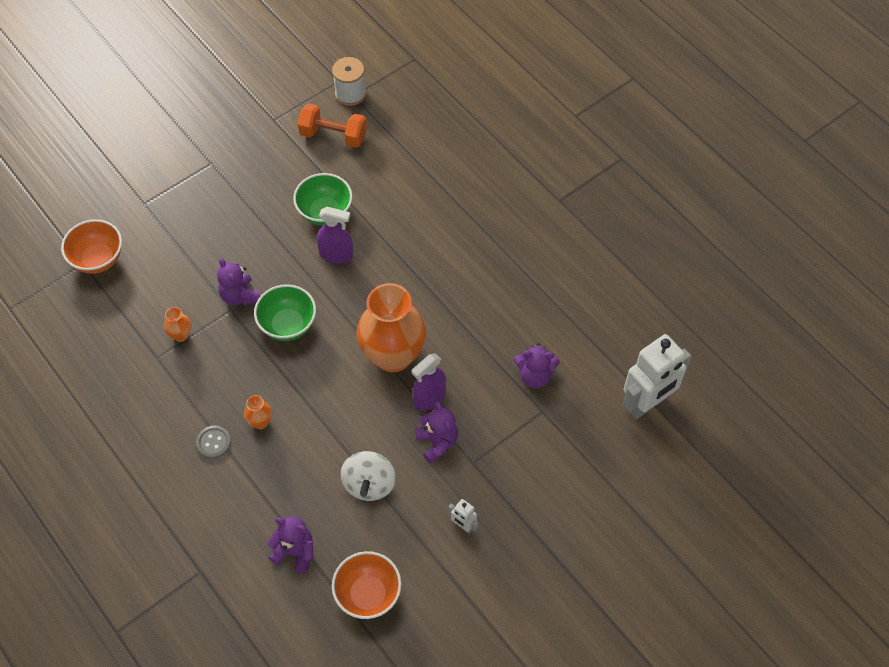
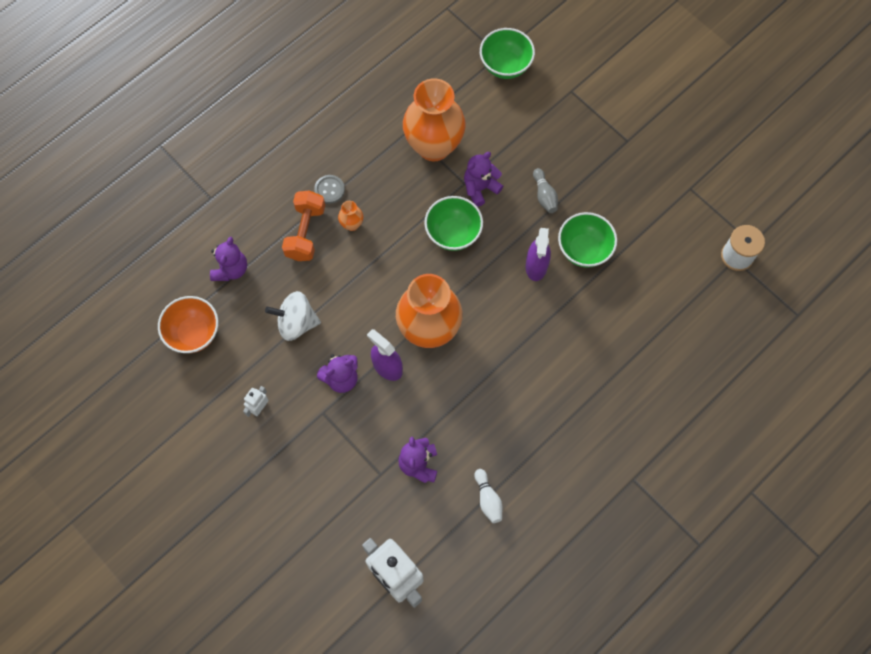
camera: 85 degrees right, 10 degrees up
orange bowl [61,219,122,274] -> green bowl [480,28,535,79]
orange vase [164,307,192,342] -> orange vase [403,78,466,161], size x2.49
orange dumbbell [298,104,367,148] -> orange dumbbell moved to [282,190,325,261]
none -> white bowling pin [474,469,502,523]
none -> grey bowling pin [533,168,558,213]

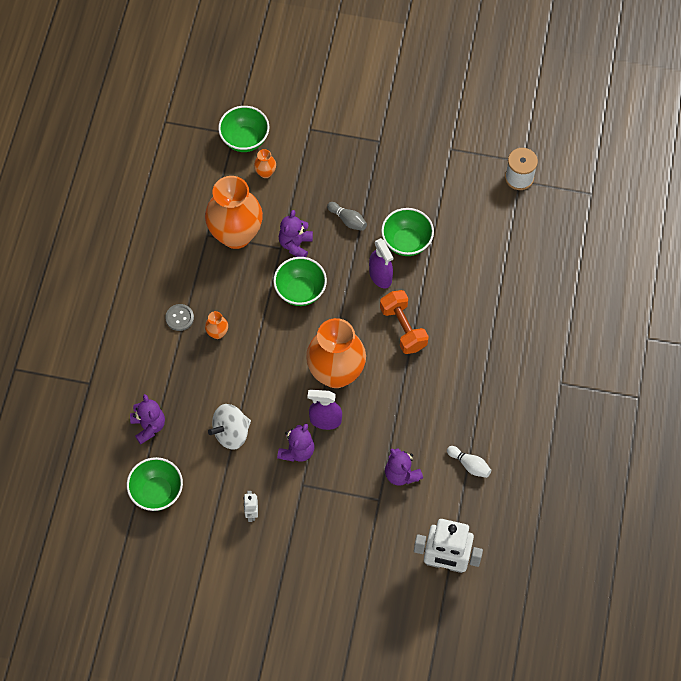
camera: 35 degrees left, 5 degrees down
orange bowl [158,296,218,353] -> green bowl [127,457,183,511]
orange dumbbell [282,190,325,261] -> orange dumbbell moved to [380,290,429,354]
none -> orange vase [254,149,276,178]

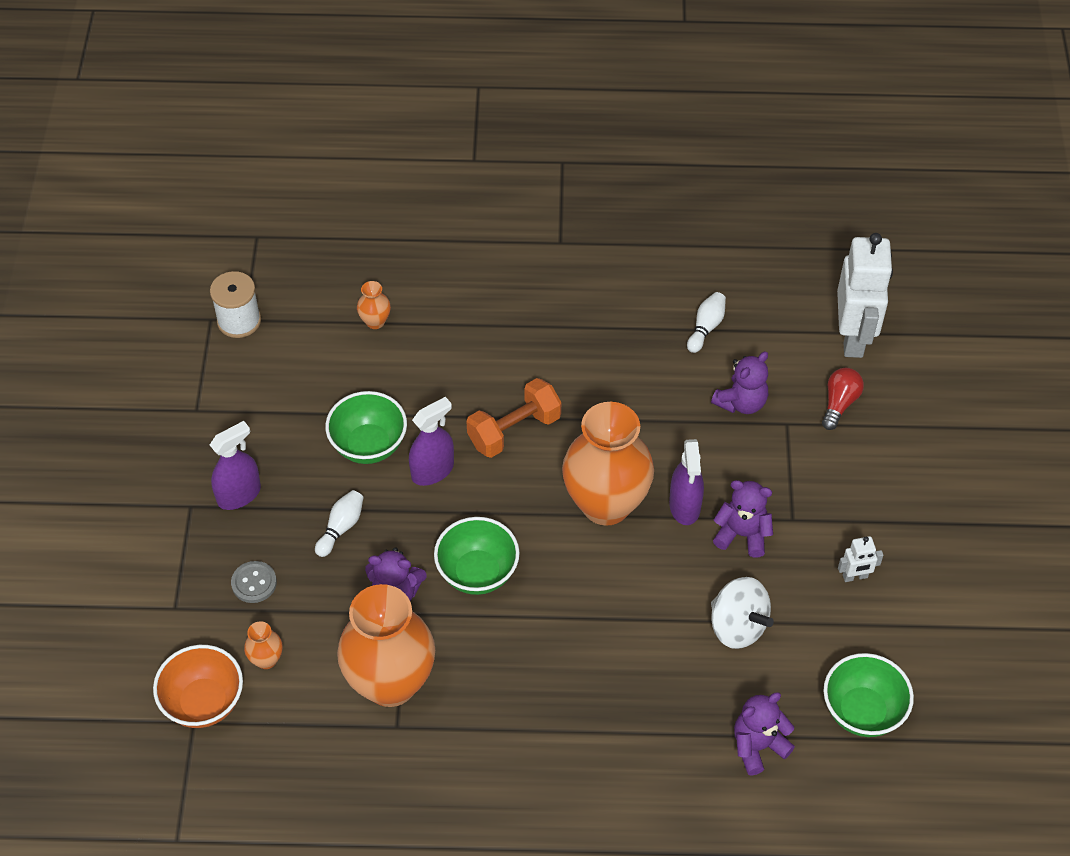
camera: 100 degrees left, 10 degrees down
grey button [165,304,194,331] -> grey button moved to [231,561,277,603]
orange vase [205,311,228,339] -> orange vase moved to [357,281,391,329]
green bowl [218,106,269,152] -> orange bowl [153,645,243,728]
grey bowling pin [327,202,367,231] -> white bowling pin [315,490,364,557]
none -> purple spray bottle [210,421,261,510]
none -> red light bulb [822,368,864,430]

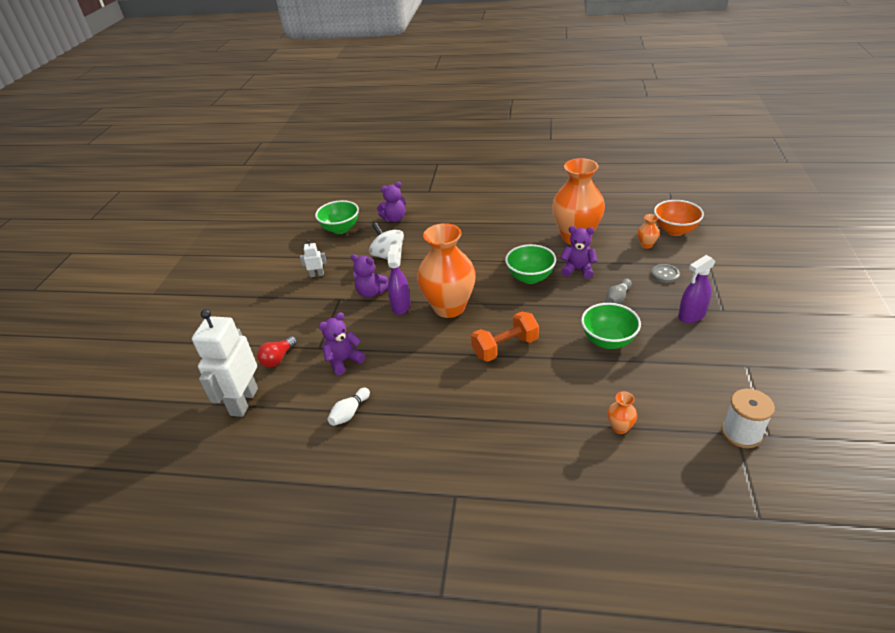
camera: 170 degrees left, 15 degrees down
white bowling pin [315,490,364,557] -> grey bowling pin [606,279,632,304]
purple spray bottle [409,397,454,486] -> none

